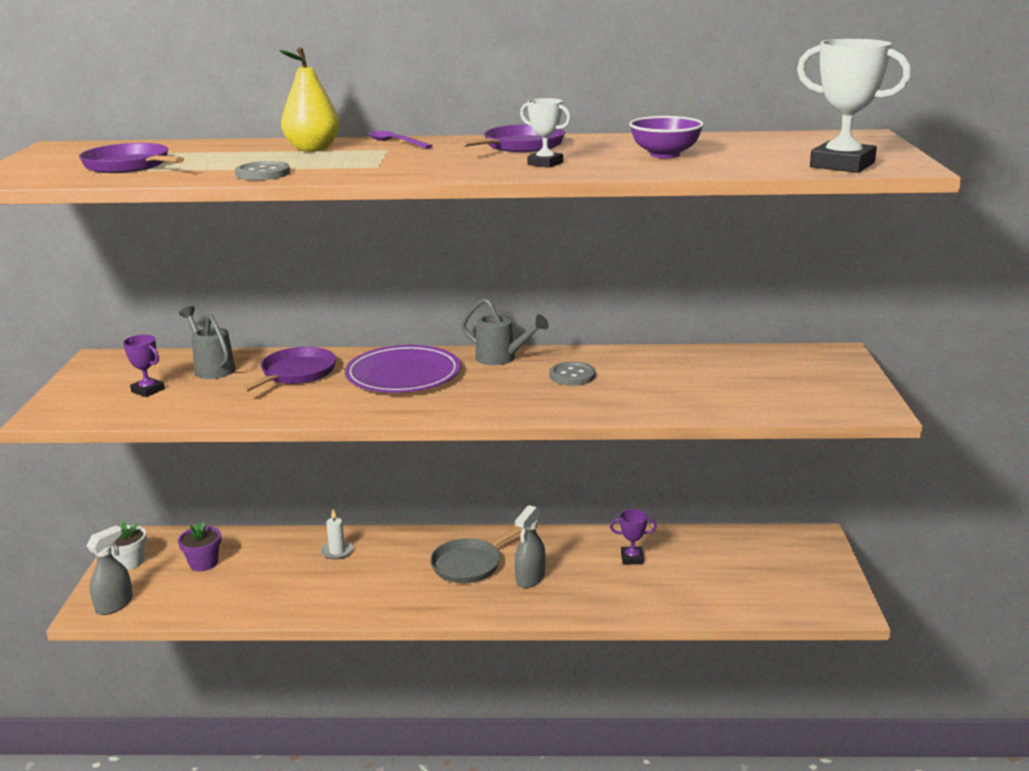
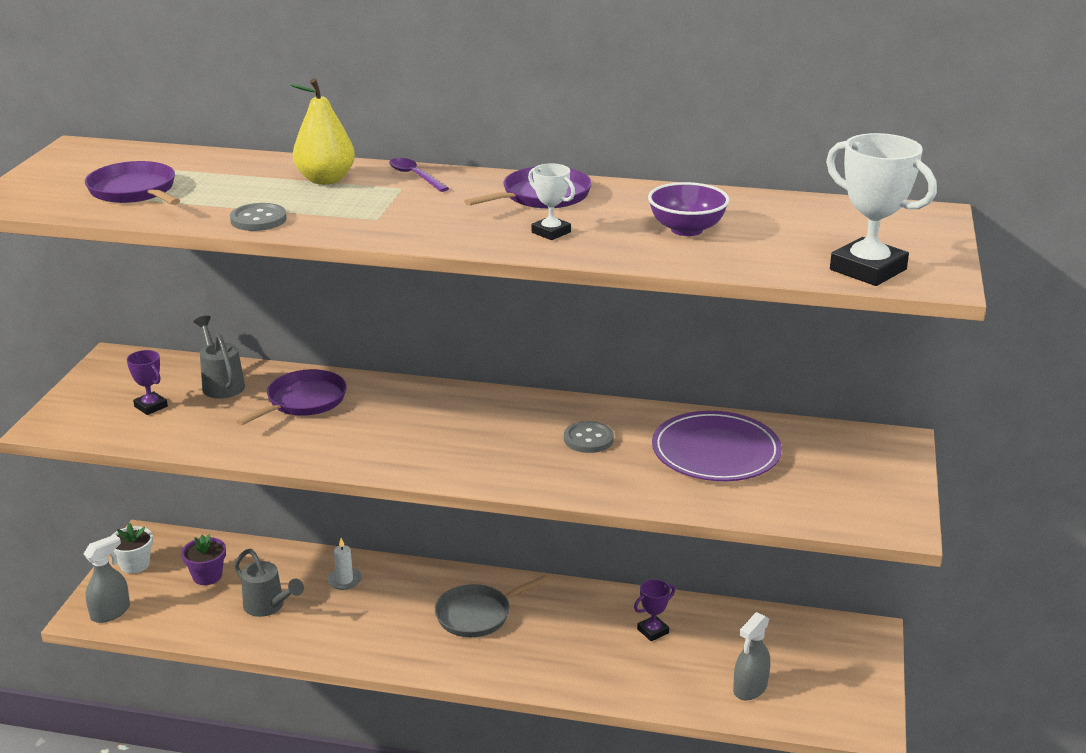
camera: 10 degrees right, 5 degrees up
purple plate [345,345,461,393] -> purple plate moved to [652,411,782,481]
grey watering can [461,298,549,365] -> grey watering can moved to [234,549,304,617]
grey spray bottle [515,505,546,588] -> grey spray bottle moved to [733,612,770,700]
purple trophy [610,509,657,564] -> purple trophy turned 45 degrees counterclockwise [634,579,675,641]

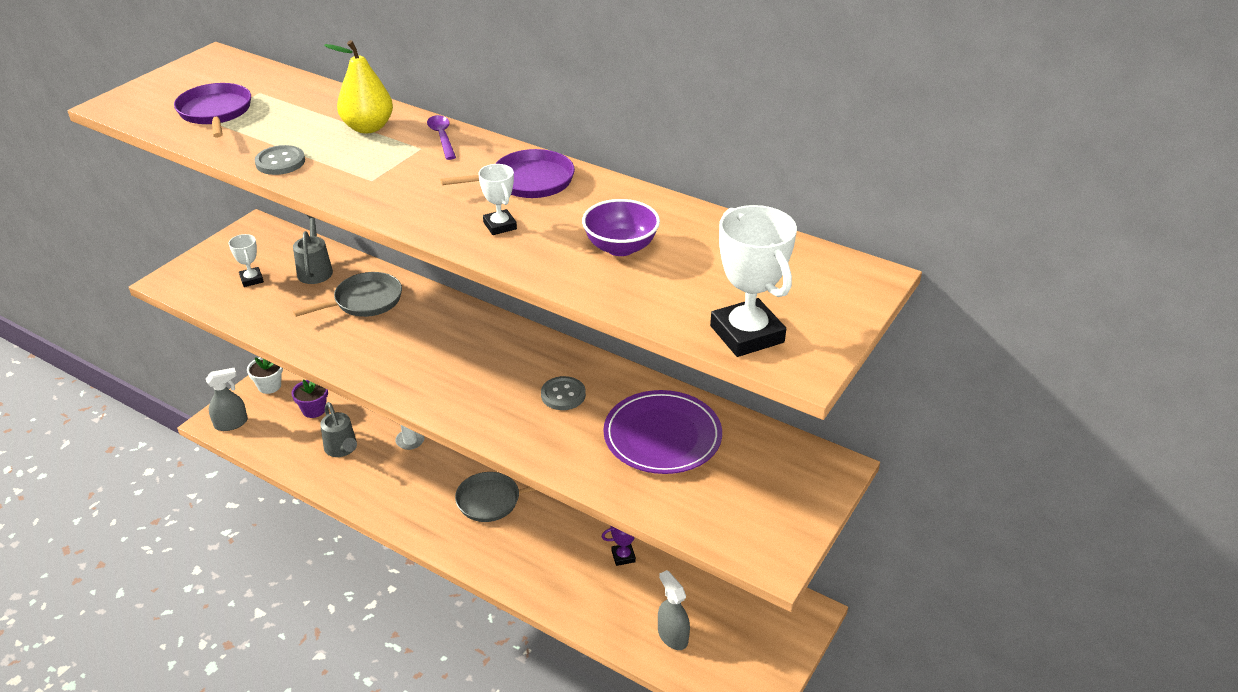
camera: 20 degrees right, 10 degrees up
purple trophy [127,350,168,415] -> white trophy [229,234,264,287]
purple pan [236,369,347,425] -> grey pan [293,272,402,317]
grey spray bottle [733,612,770,700] -> grey spray bottle turned 90 degrees clockwise [658,570,690,650]

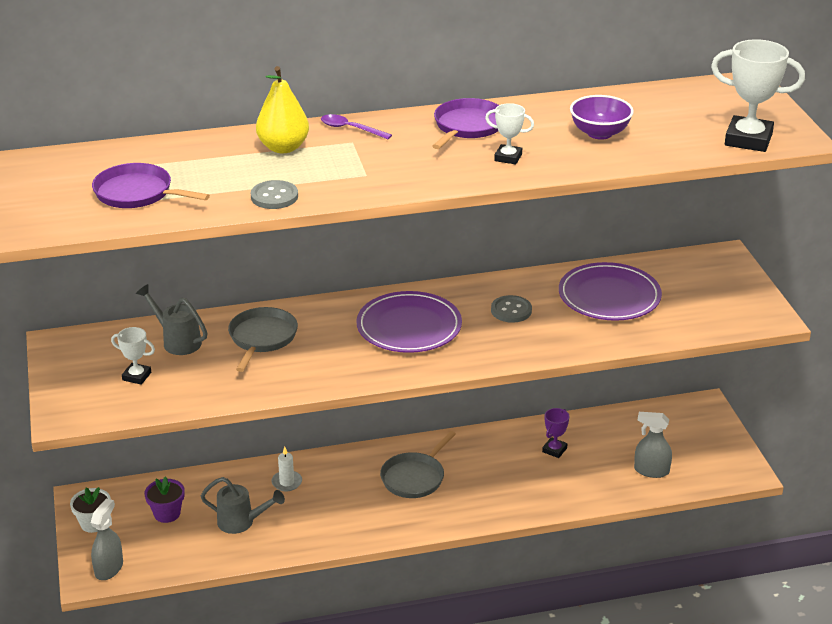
camera: 45 degrees left, 5 degrees down
none -> purple plate [356,291,462,353]

